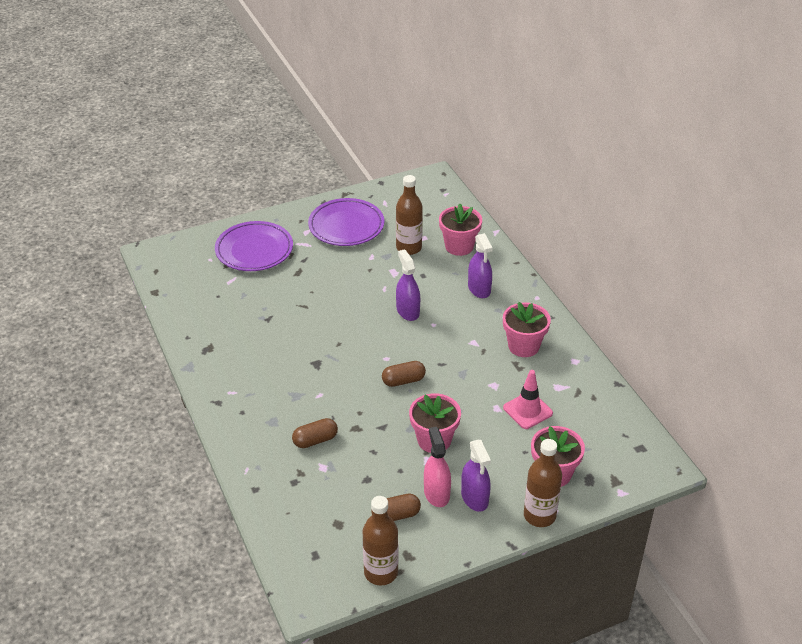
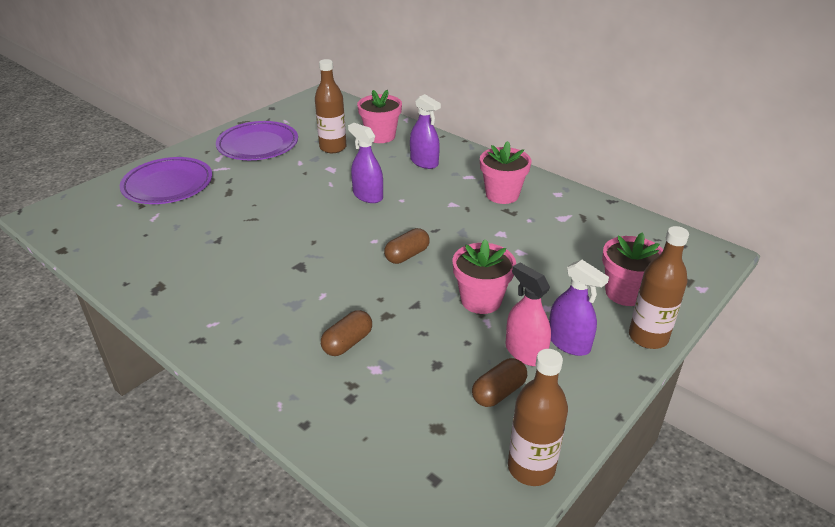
camera: 25 degrees left, 5 degrees down
pink traffic cone [503,370,553,429] -> none

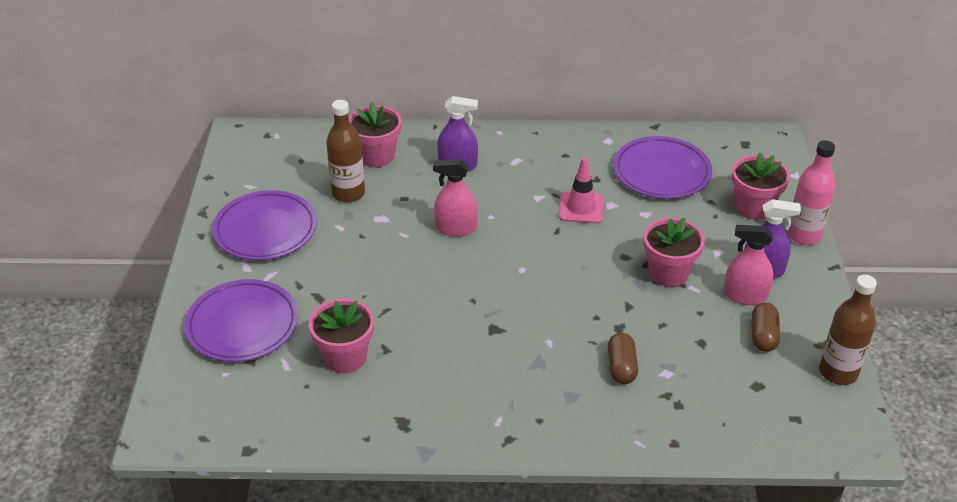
camera: 40 degrees left, 5 degrees up
purple spray bottle [348,123,383,203] -> pink spray bottle [433,159,478,237]
brown capsule [384,228,430,264] -> none
pink flower pot [480,141,531,204] -> pink flower pot moved to [309,299,374,373]
brown bottle [629,226,689,349] -> pink bottle [787,140,836,245]
none -> pink traffic cone [559,157,603,223]
none -> purple plate [614,136,712,199]

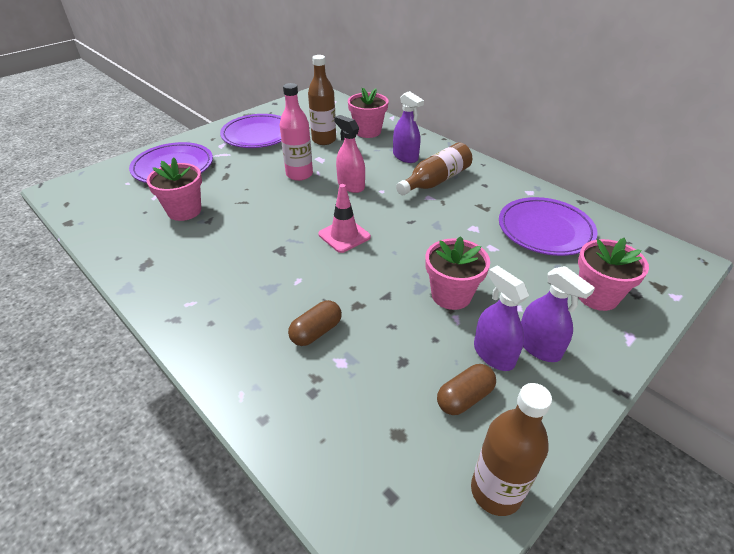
camera: 45 degrees right, 0 degrees up
pink traffic cone [559,157,603,223] -> pink traffic cone moved to [318,184,371,253]
pink spray bottle [724,225,774,305] -> purple spray bottle [474,265,529,371]
pink bottle [787,140,836,245] -> pink bottle moved to [280,83,313,181]
none -> brown bottle [396,142,472,195]

